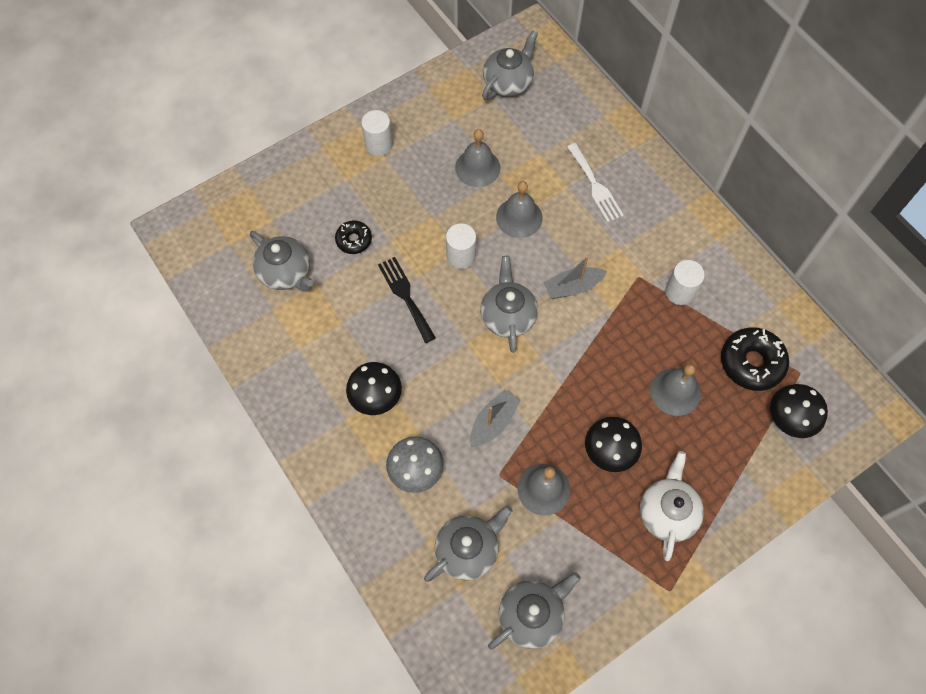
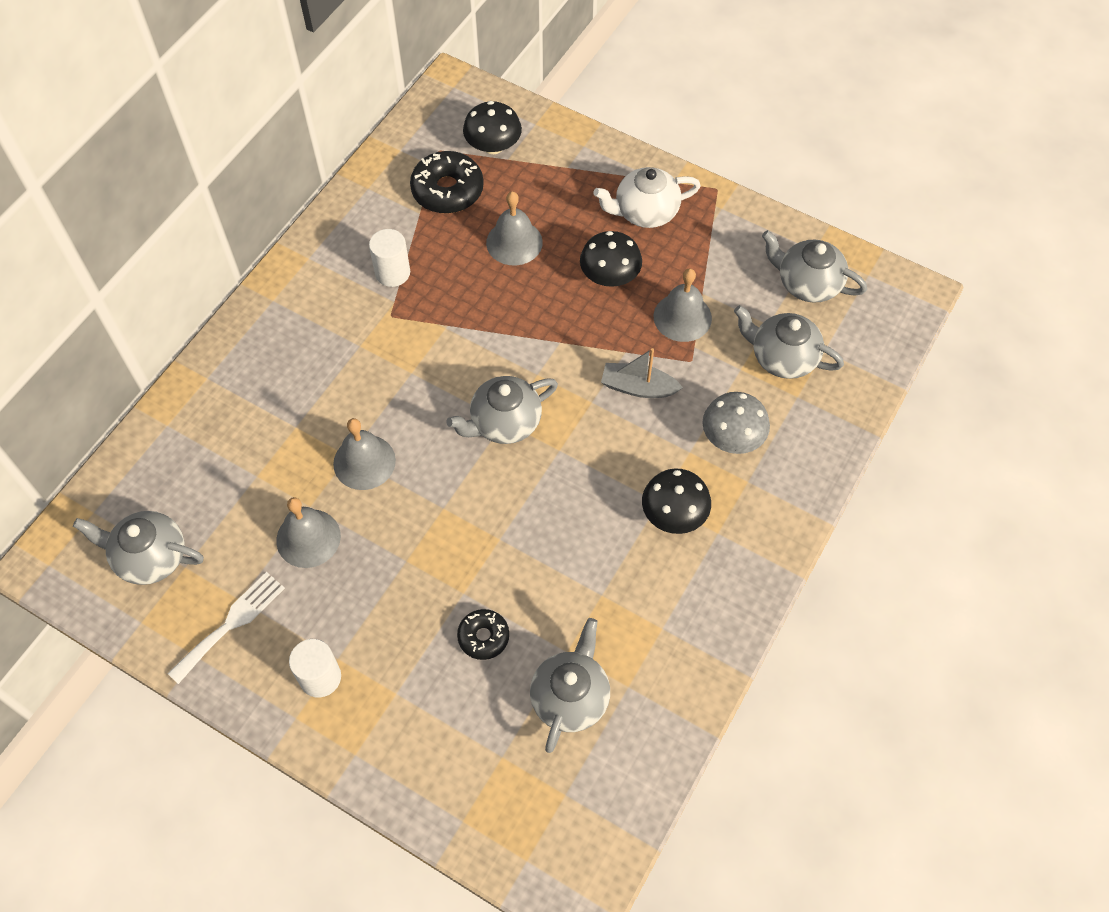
camera: 115 degrees left, 5 degrees down
black fork [378,257,436,343] -> none
white cylinder [446,223,476,269] -> none
grey boat [544,256,607,299] -> none
white fork [567,143,624,223] -> white fork moved to [167,572,285,684]

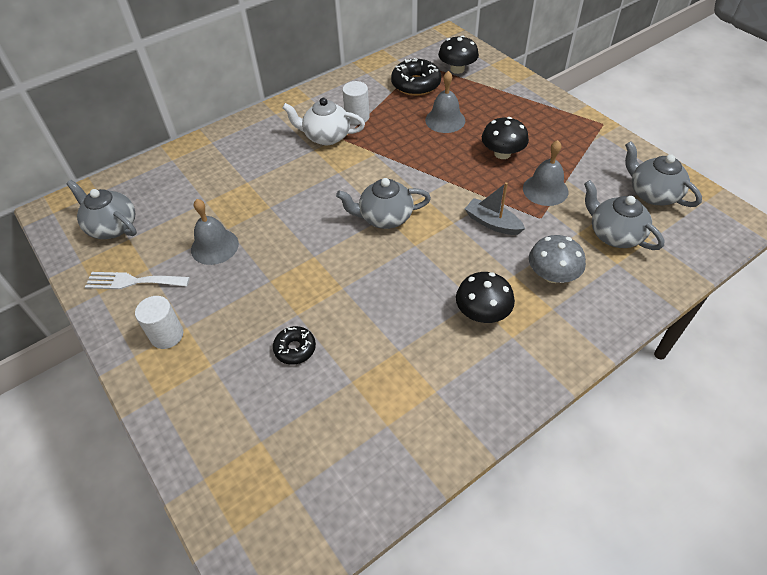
camera: 25 degrees right, 10 degrees down
white fork [167,572,285,684] -> white fork turned 150 degrees counterclockwise [85,272,190,289]
grey bell [333,418,396,490] -> none
grey teapot [530,618,610,753] -> none
white teapot [593,167,701,228] -> white teapot moved to [282,98,365,145]

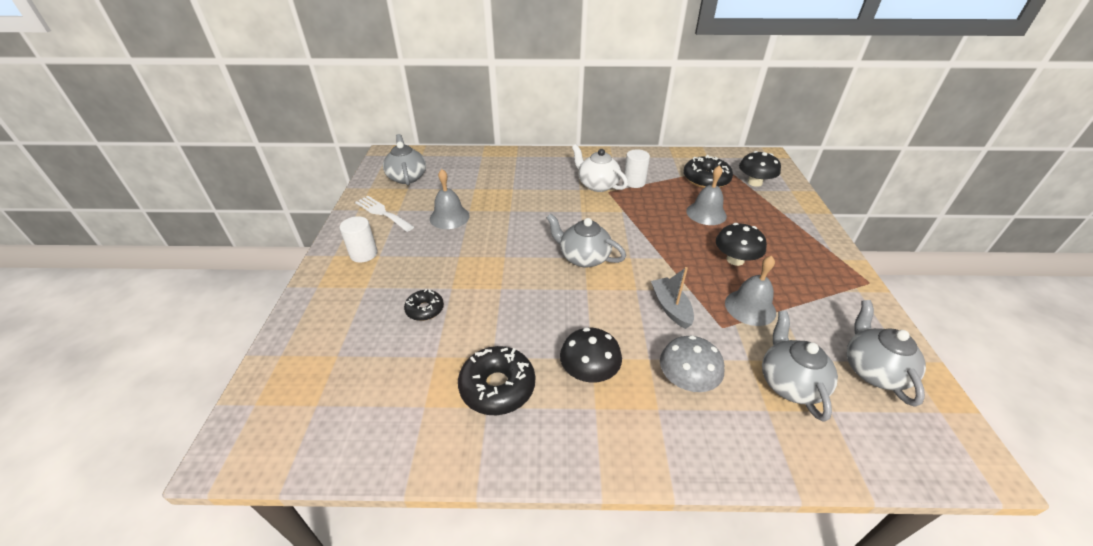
camera: 35 degrees right, 10 degrees down
none -> black donut [458,346,535,415]

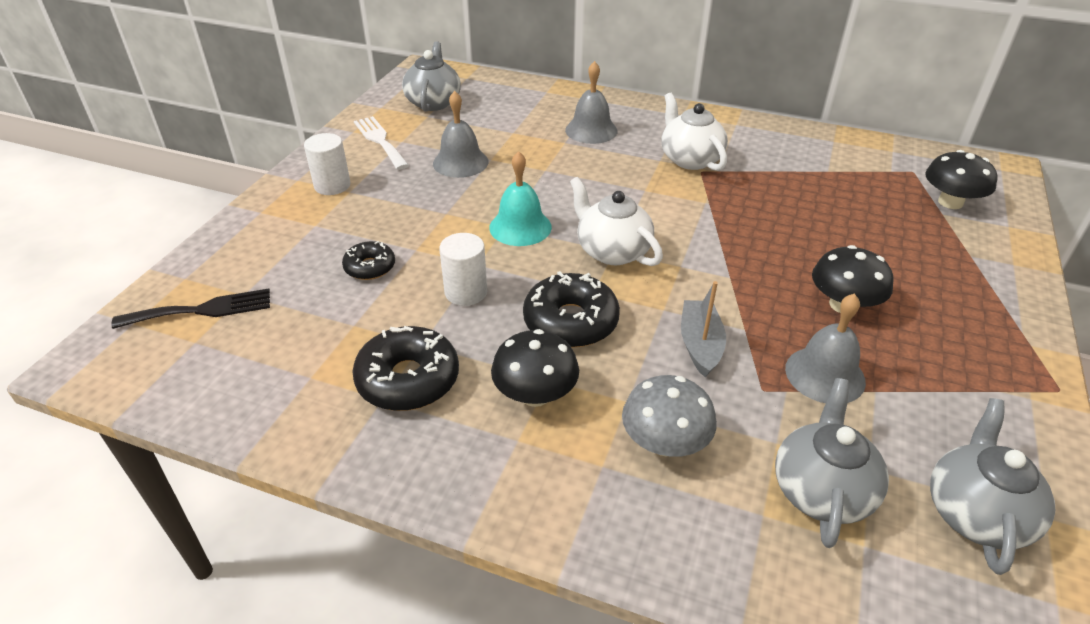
camera: 20 degrees right, 0 degrees up
grey teapot [546,213,626,268] -> white teapot [570,177,663,266]
white cylinder [624,149,650,188] -> white cylinder moved to [439,233,487,306]
black donut [684,155,733,188] -> black donut moved to [523,271,620,348]
grey bell [686,165,727,225] -> grey bell moved to [565,61,618,144]
none -> black fork [112,289,270,329]
none -> turquoise bell [489,151,552,246]

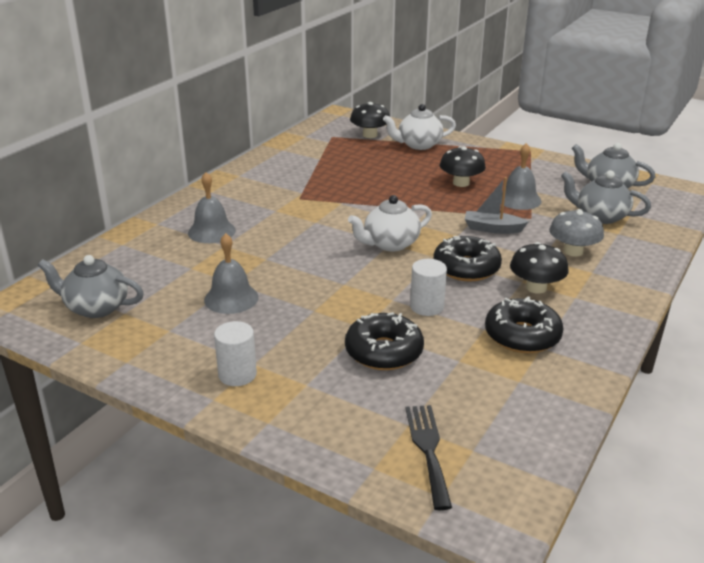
camera: 80 degrees left, 10 degrees down
black donut [342,241,395,280] -> black donut [345,312,424,370], size x1.70
white fork [354,116,409,170] -> none
turquoise bell [489,151,552,246] -> none
white teapot [661,93,728,171] -> white teapot moved to [383,104,456,150]

